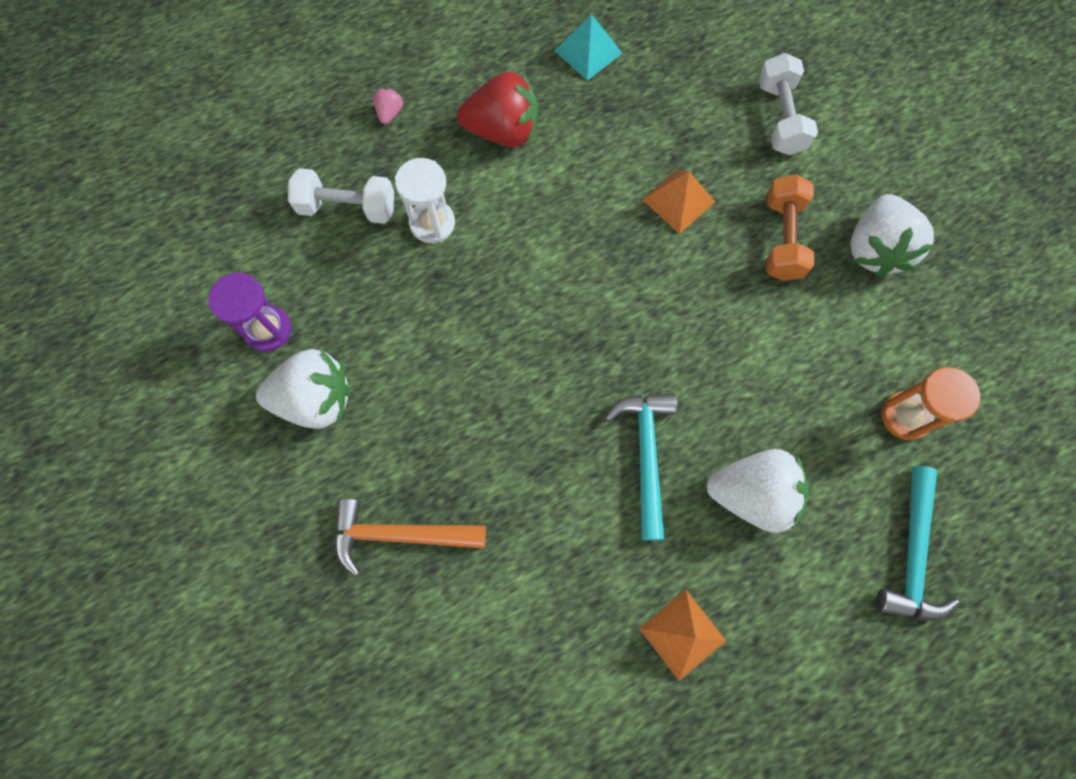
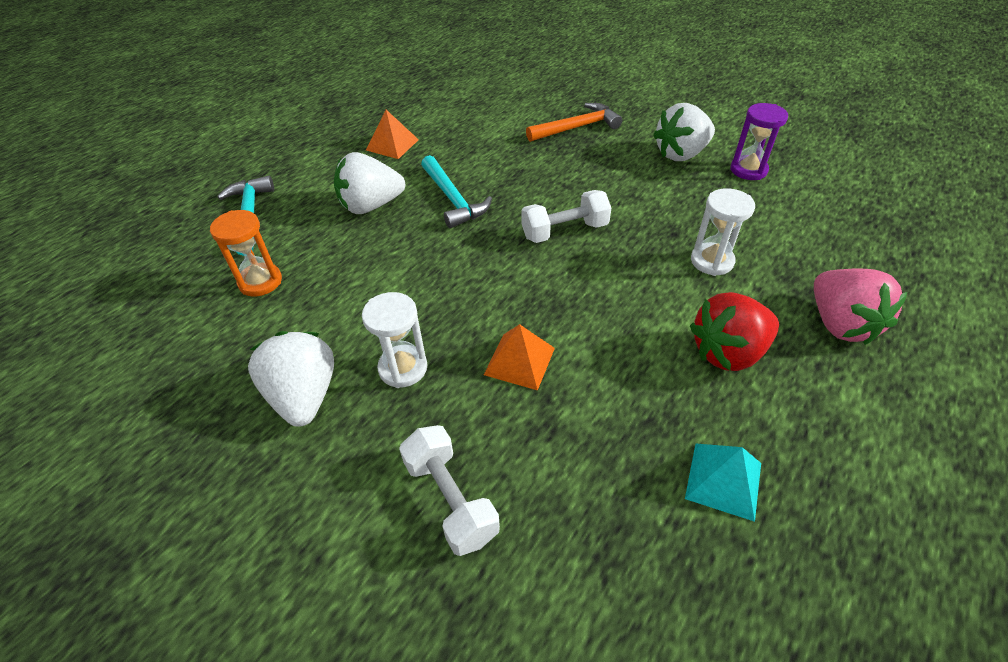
camera: 155 degrees right, 25 degrees down
white dumbbell [288,168,394,224] -> white dumbbell moved to [521,190,611,243]
pink strawberry [373,88,403,124] -> pink strawberry [814,269,907,345], size x2.32
orange dumbbell [766,174,814,281] -> white hourglass [362,292,427,388]

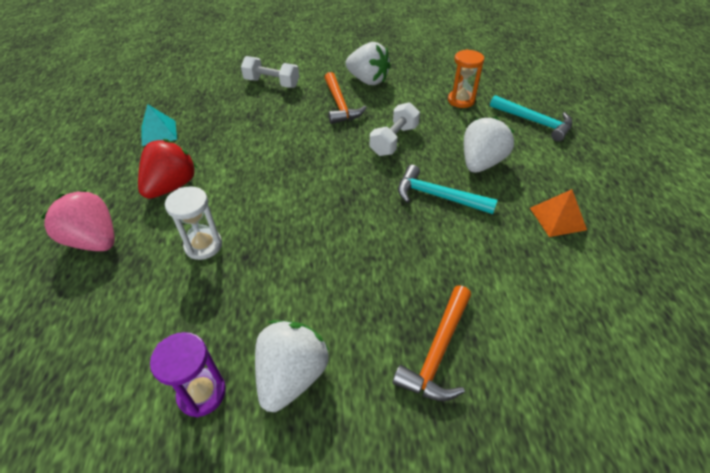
camera: 140 degrees right, 0 degrees up
white hourglass [362,292,427,388] -> orange hammer [325,72,367,124]
orange pyramid [484,324,555,391] -> none
white dumbbell [521,190,611,243] -> white dumbbell moved to [370,102,420,156]

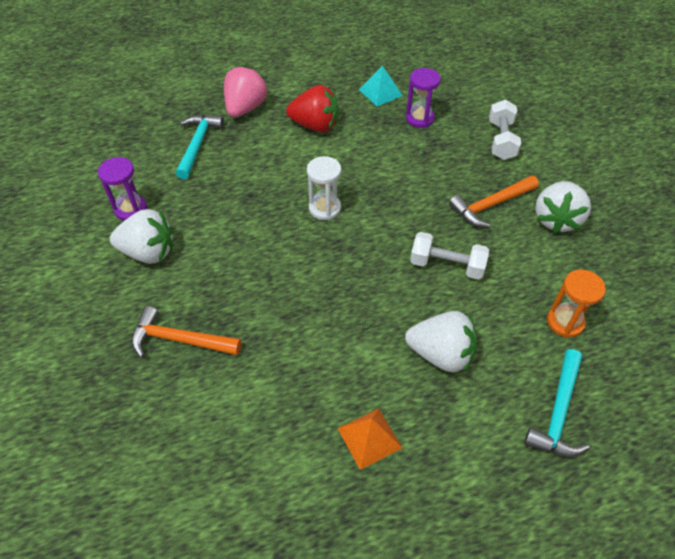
camera: 75 degrees right, 5 degrees up
white hourglass [165,186,222,260] -> white hourglass moved to [307,156,341,220]
turquoise hammer [398,165,498,214] -> turquoise hammer moved to [176,115,224,179]
none -> purple hourglass [406,68,441,128]

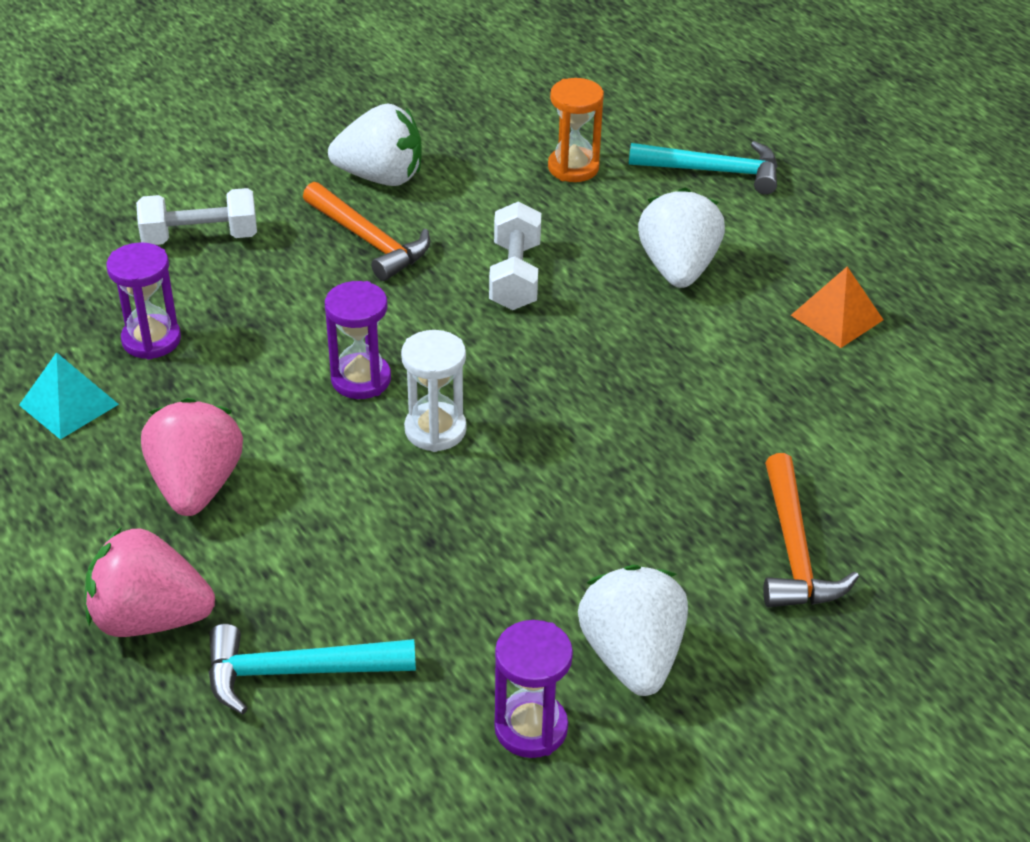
camera: 105 degrees left, 10 degrees down
red strawberry [286,85,339,132] -> pink strawberry [141,398,243,516]
none -> purple hourglass [325,281,391,399]

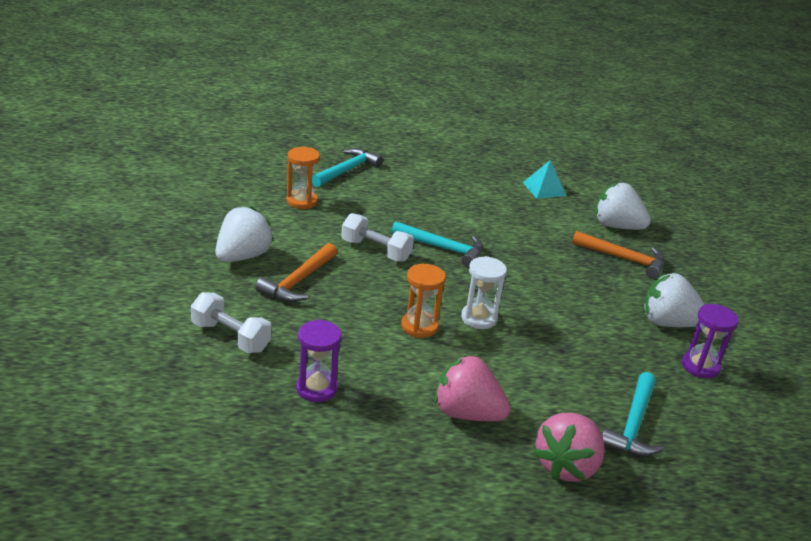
camera: 65 degrees left, 10 degrees down
turquoise pyramid [19,352,119,440] -> turquoise pyramid moved to [523,160,566,199]
white dumbbell [136,188,257,245] -> white dumbbell turned 75 degrees counterclockwise [191,292,271,353]
orange hammer [303,182,430,281] -> orange hammer turned 135 degrees clockwise [255,243,337,302]
purple hourglass [325,281,391,399] -> orange hourglass [401,264,446,338]
white strawberry [638,188,725,288] -> white strawberry moved to [595,182,651,230]
orange pyramid [791,267,883,348] -> none
none -> turquoise hammer [391,221,483,268]

